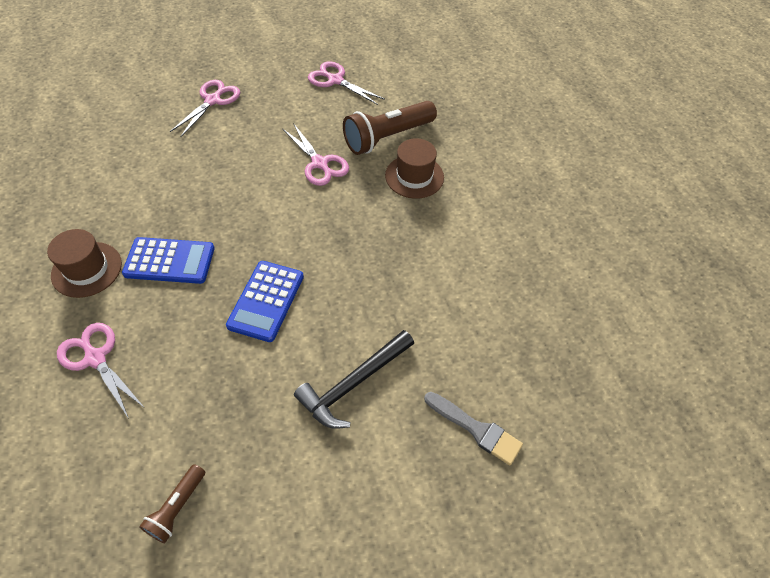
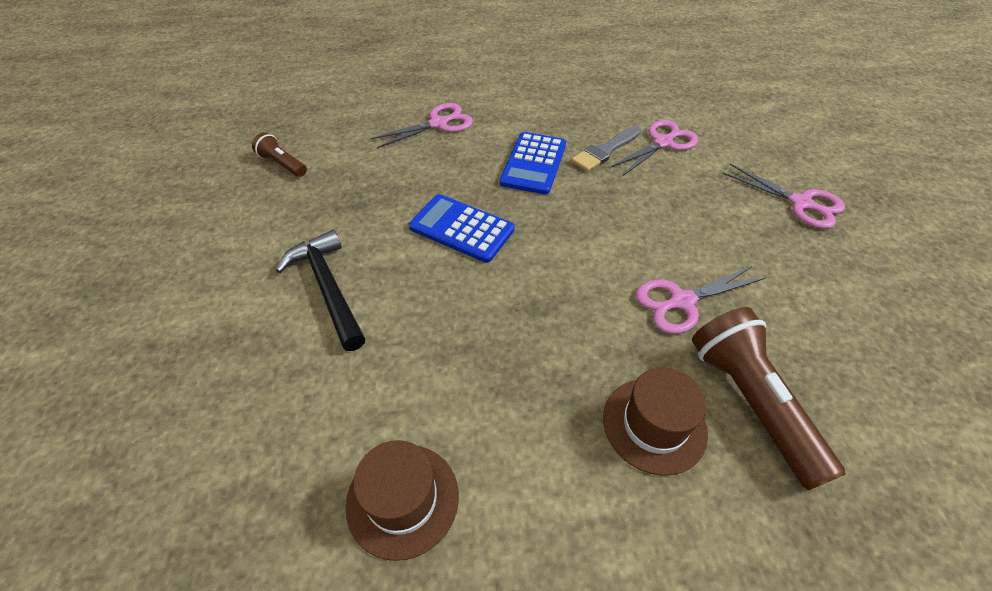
camera: 105 degrees right, 5 degrees down
brown hat [47,229,122,298] -> brown hat moved to [345,440,459,561]
pink scissors [308,61,385,105] -> pink scissors moved to [611,120,698,176]
grey brush [424,392,523,465] -> grey brush moved to [571,126,641,172]

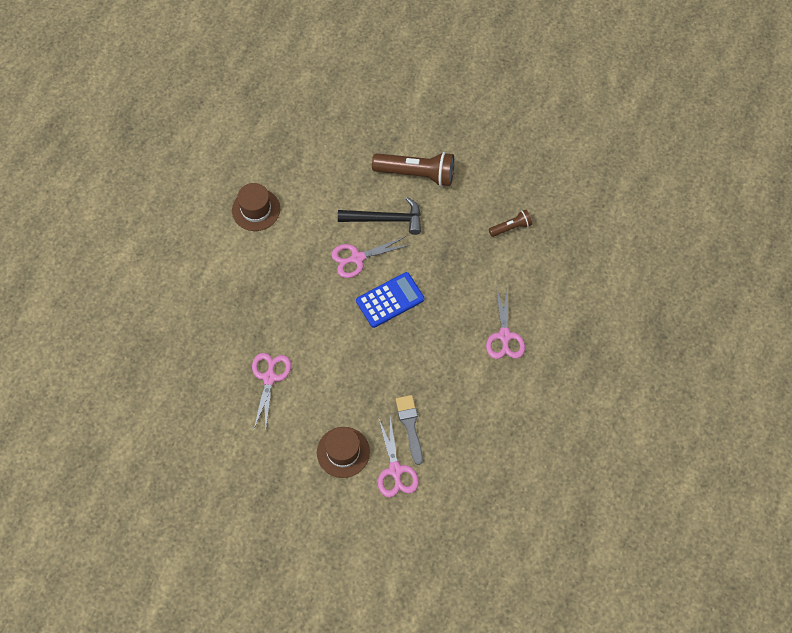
camera: 120 degrees right, 15 degrees up
blue calculator [500,132,566,195] -> none
brown hat [603,367,708,476] -> brown hat moved to [317,427,370,478]
brown flashlight [692,307,846,490] -> brown flashlight moved to [372,152,454,187]
pink scissors [723,164,845,229] -> pink scissors moved to [331,237,410,278]

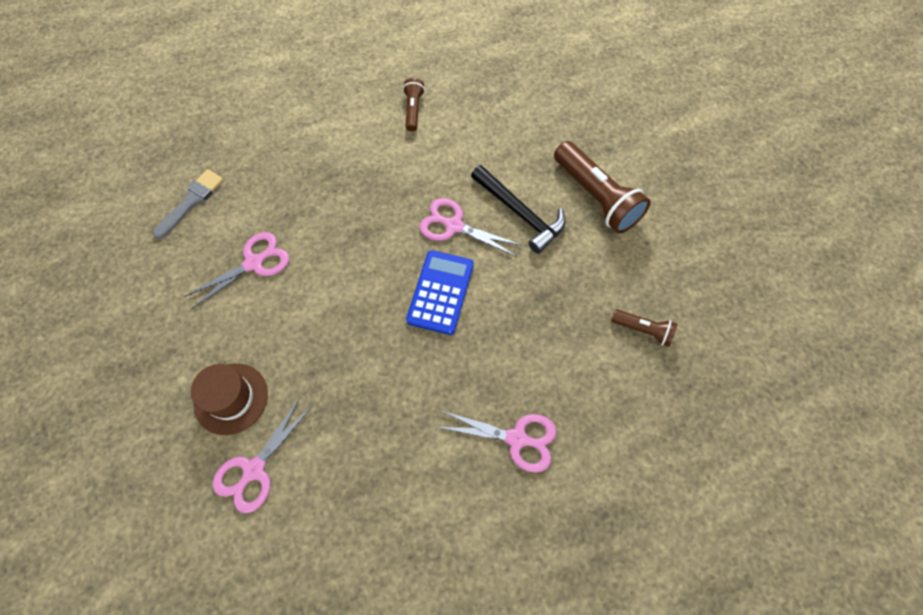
camera: 45 degrees right, 0 degrees up
brown hat [232,183,280,231] -> brown flashlight [403,78,425,131]
blue calculator [356,272,425,328] -> blue calculator turned 90 degrees counterclockwise [406,250,474,335]
grey brush [396,395,423,465] -> grey brush moved to [153,169,224,239]
pink scissors [486,286,525,359] -> pink scissors turned 120 degrees counterclockwise [438,410,557,473]

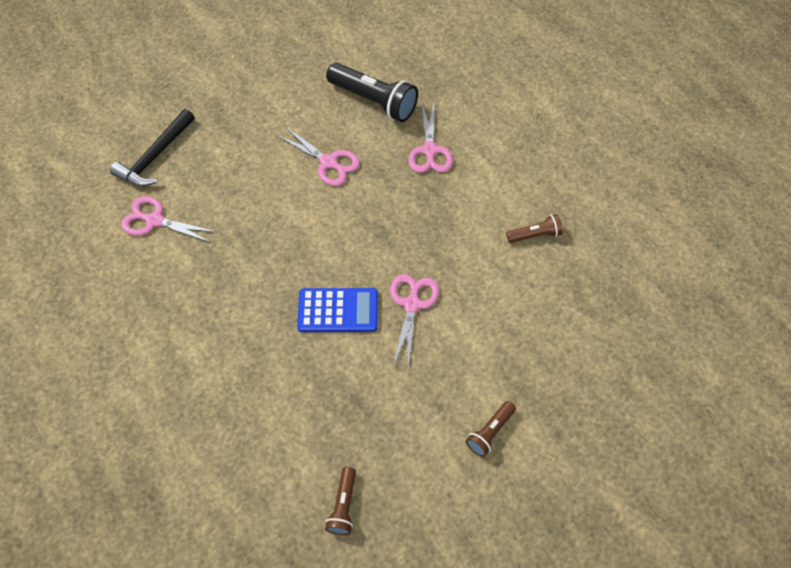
camera: 75 degrees right, 5 degrees down
grey brush [153,169,224,239] -> black flashlight [326,63,418,122]
brown hat [191,363,268,435] -> none
pink scissors [438,410,557,473] -> pink scissors moved to [408,104,453,173]
black hammer [471,165,566,254] -> black hammer moved to [110,109,195,187]
brown flashlight [554,141,651,234] -> brown flashlight [466,401,516,457], size x0.52

